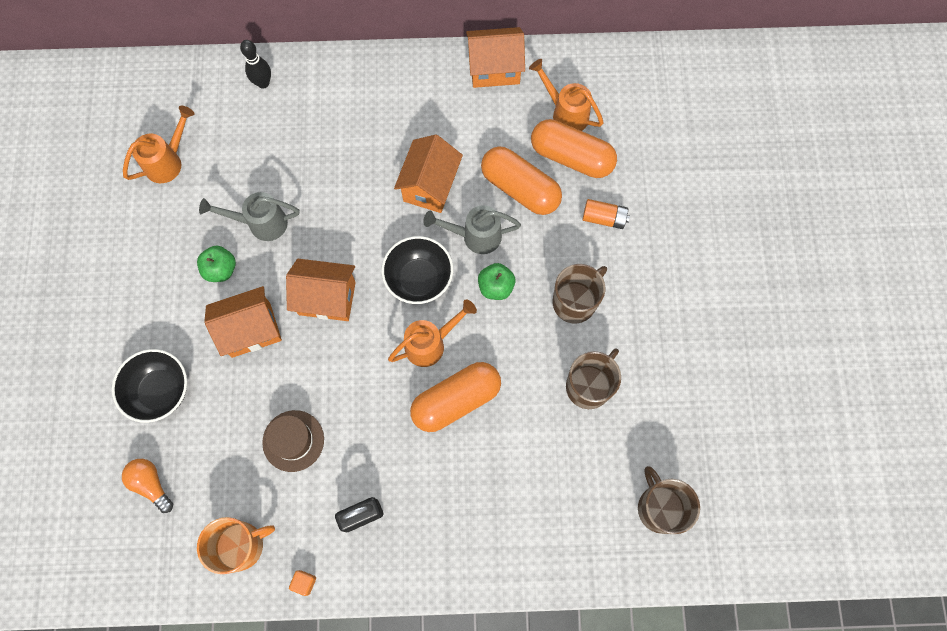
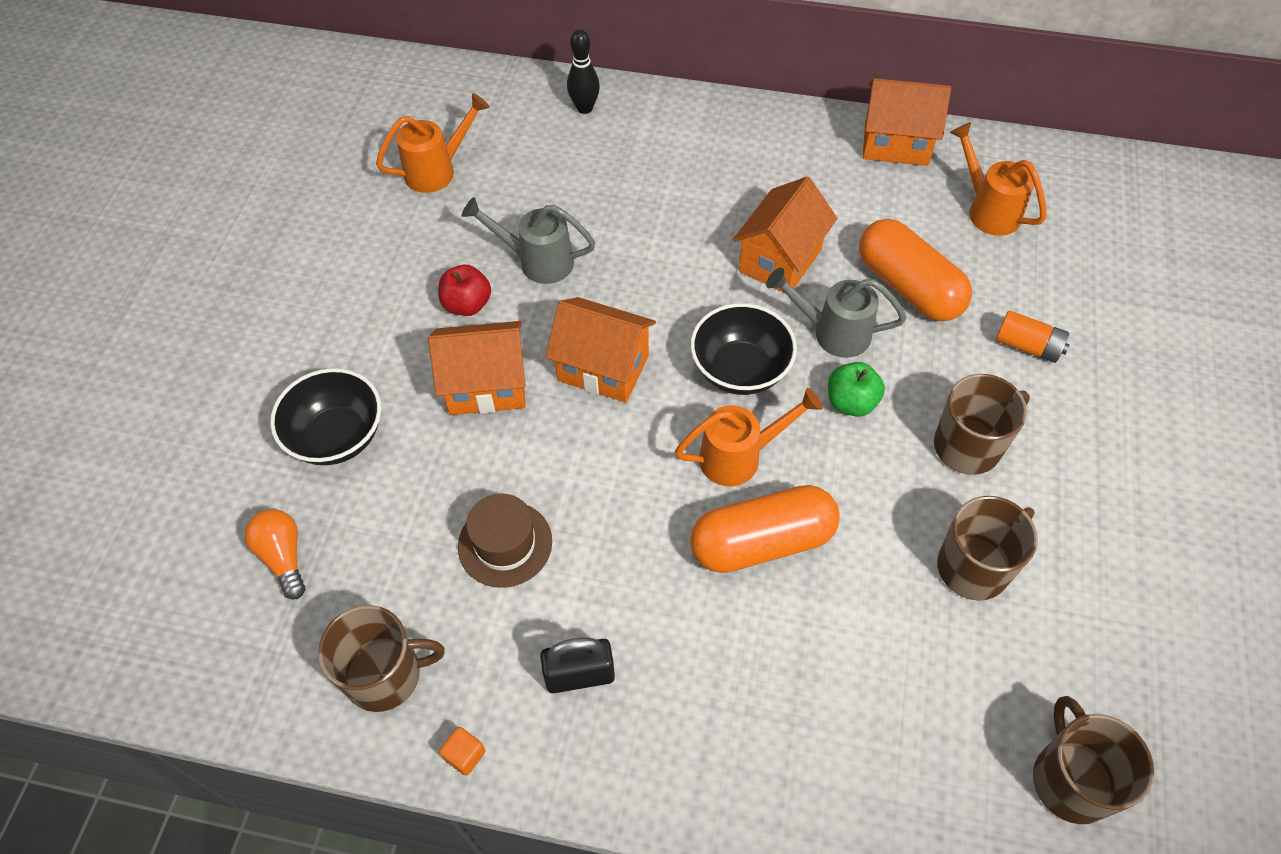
camera: 15 degrees right, 15 degrees down
green apple [197,246,236,282] -> red apple [438,265,491,316]
orange mug [197,517,275,574] -> brown mug [318,605,445,712]
orange capsule [531,119,617,178] -> none

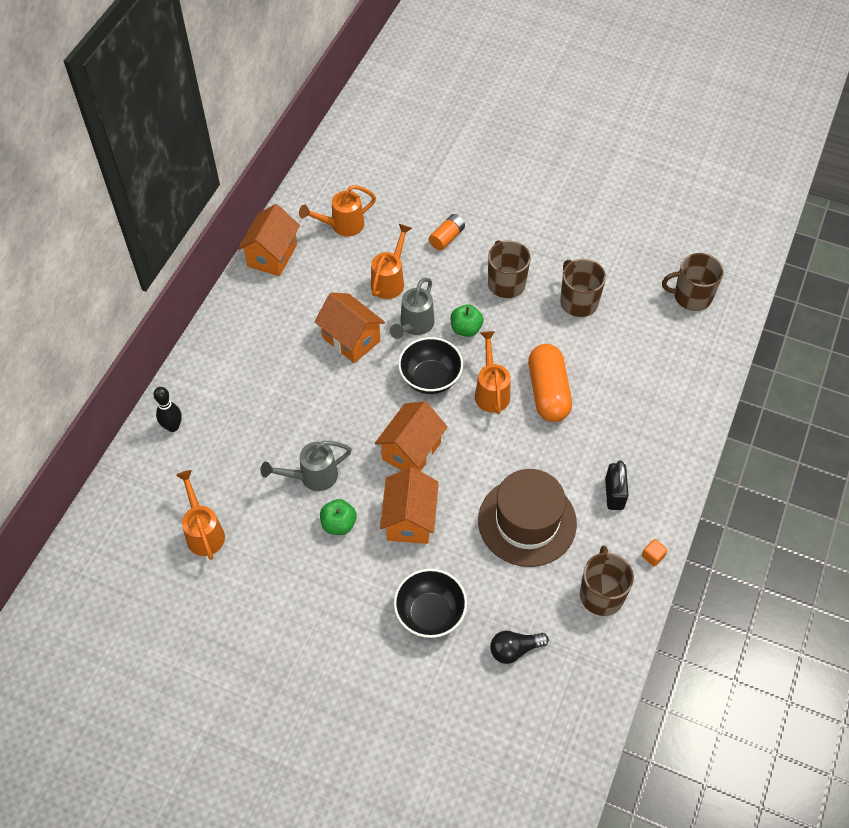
camera: 80 degrees left, 0 degrees up
orange light bulb [245,509,305,600] -> black light bulb [490,631,549,664]
red apple [438,265,491,316] -> green apple [320,499,357,535]
brown hat [458,493,552,588] -> brown hat [478,469,577,567], size x1.71
grey watering can [461,197,595,284] -> grey watering can turned 45 degrees clockwise [261,441,352,491]
orange capsule [859,219,972,321] -> orange watering can [371,224,412,299]

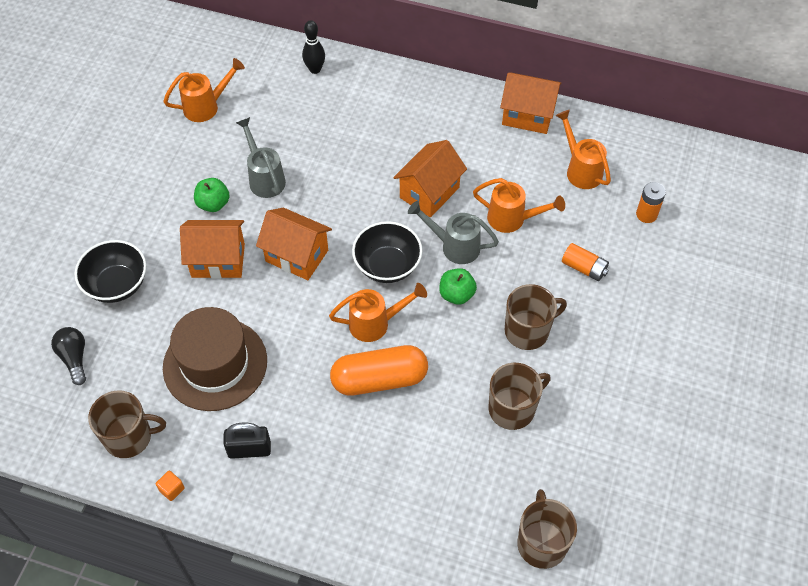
camera: 85 degrees right, 0 degrees up
none -> orange battery [636,182,666,223]

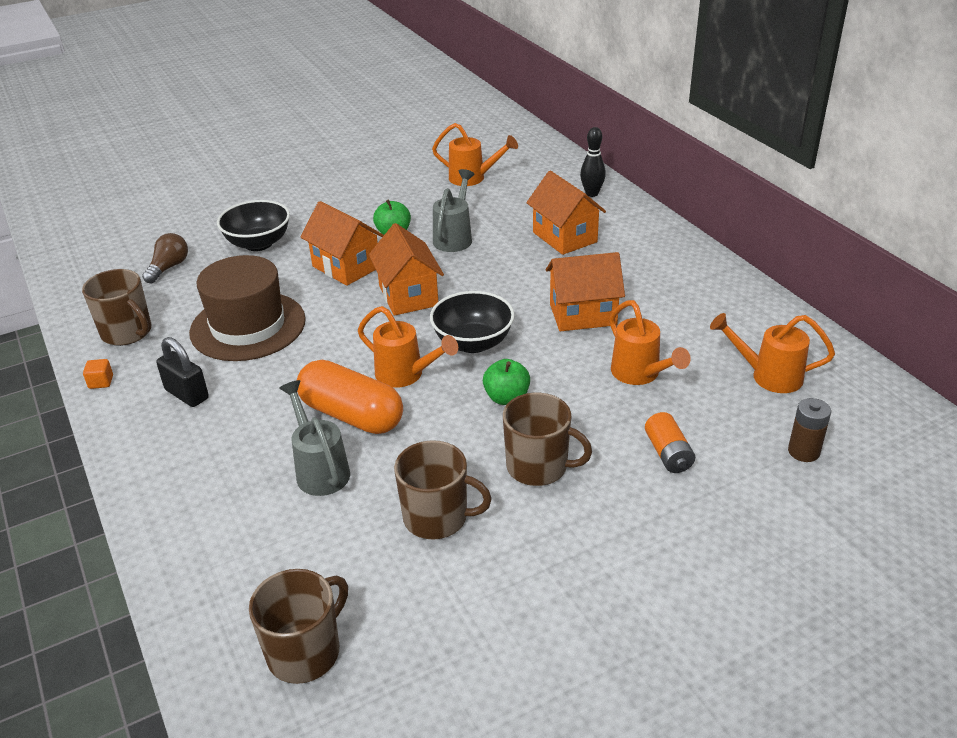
camera: 45 degrees right, 20 degrees down
black light bulb [51,327,86,385] -> brown light bulb [142,233,188,283]
grey watering can [408,201,499,264] -> grey watering can moved to [279,380,350,496]
orange house [500,73,561,134] -> orange house moved to [526,170,606,255]
orange watering can [555,110,611,189] -> orange watering can turned 90 degrees counterclockwise [710,313,835,393]
orange battery [636,182,666,223] -> brown battery [788,398,831,462]

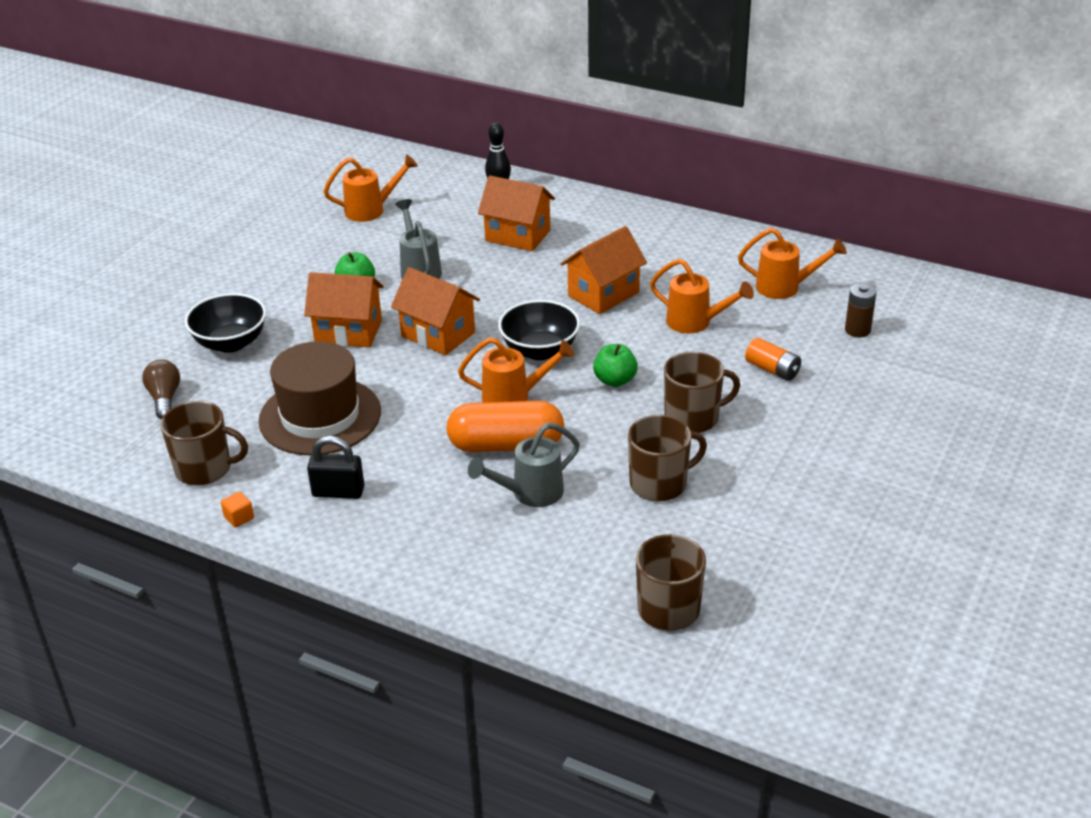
camera: 35 degrees left, 0 degrees up
grey watering can [279,380,350,496] -> grey watering can turned 60 degrees counterclockwise [468,423,580,507]
orange watering can [710,313,835,393] -> orange watering can turned 150 degrees counterclockwise [738,228,847,299]

